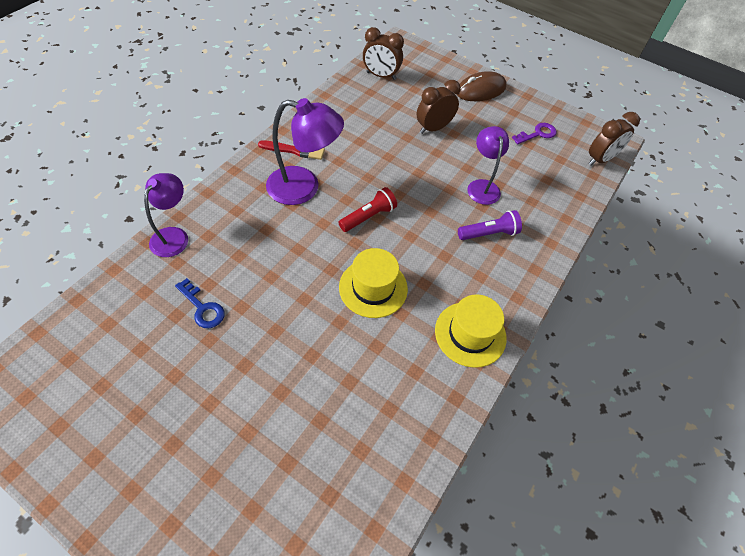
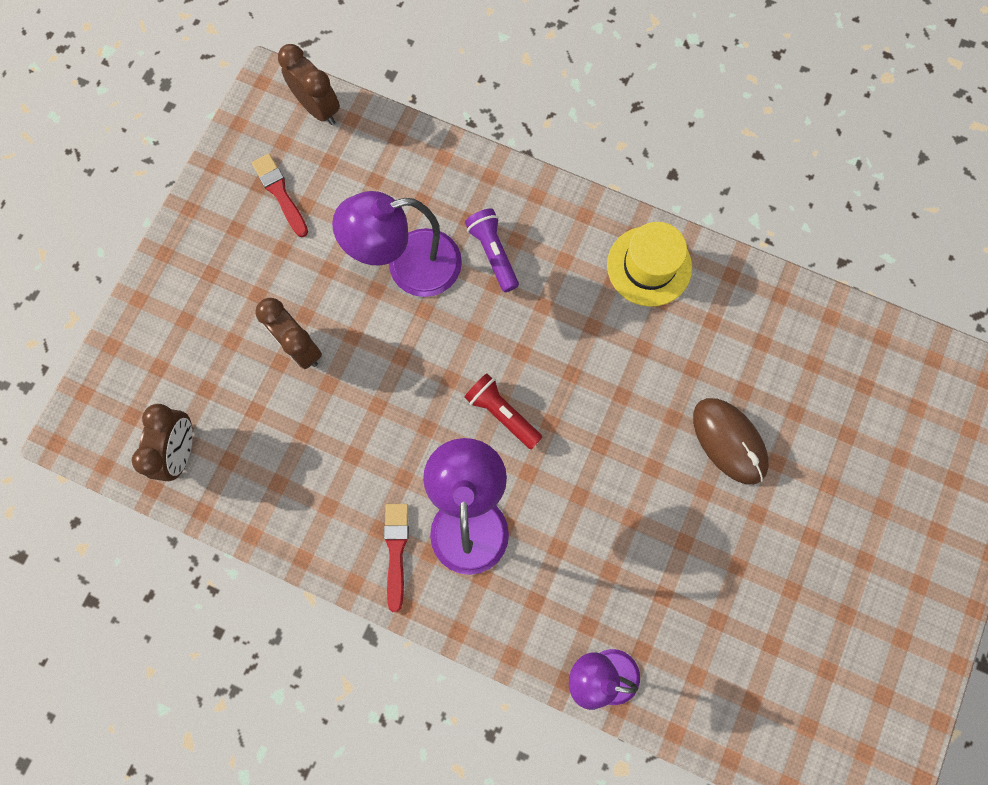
camera: 95 degrees left, 20 degrees up
blue key [175,278,225,328] -> none
yellow hat [339,248,408,318] -> none
brown mouse [456,71,507,101] -> brown mouse moved to [693,398,769,485]
purple lamp [467,126,509,205] -> purple lamp [332,191,462,297], size x1.52
purple key [512,123,557,144] -> red brush [252,154,308,237]

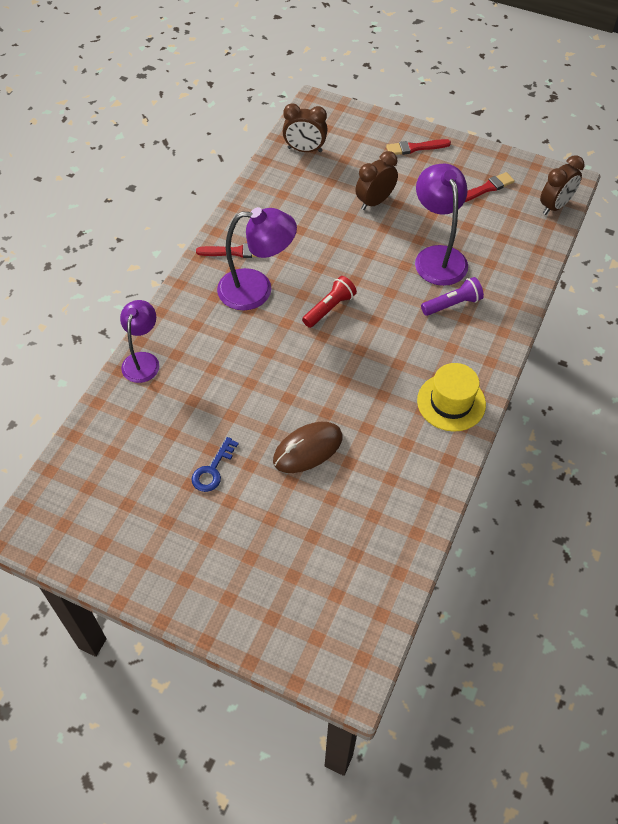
camera: 90 degrees right, 20 degrees down
none -> blue key [192,437,238,492]
none -> red brush [386,139,451,155]

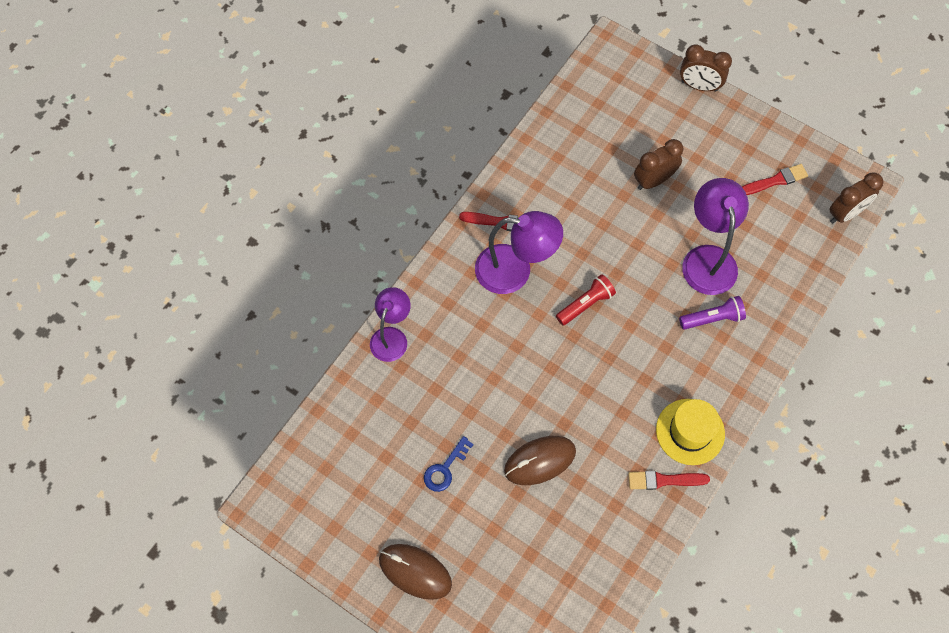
camera: 10 degrees right, 10 degrees up
brown clock [282,103,328,152] -> brown clock moved to [680,44,732,92]
red brush [386,139,451,155] -> red brush moved to [628,471,710,490]
none -> brown mouse [379,544,452,600]

